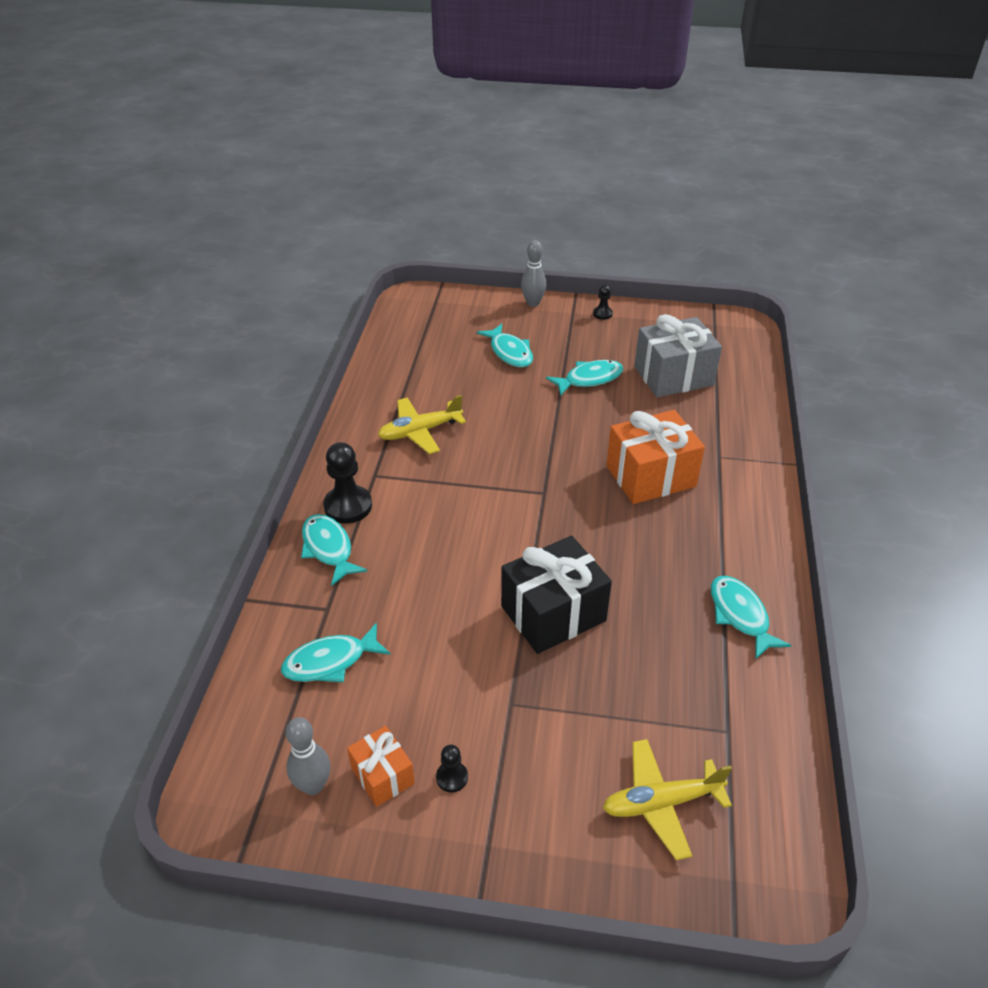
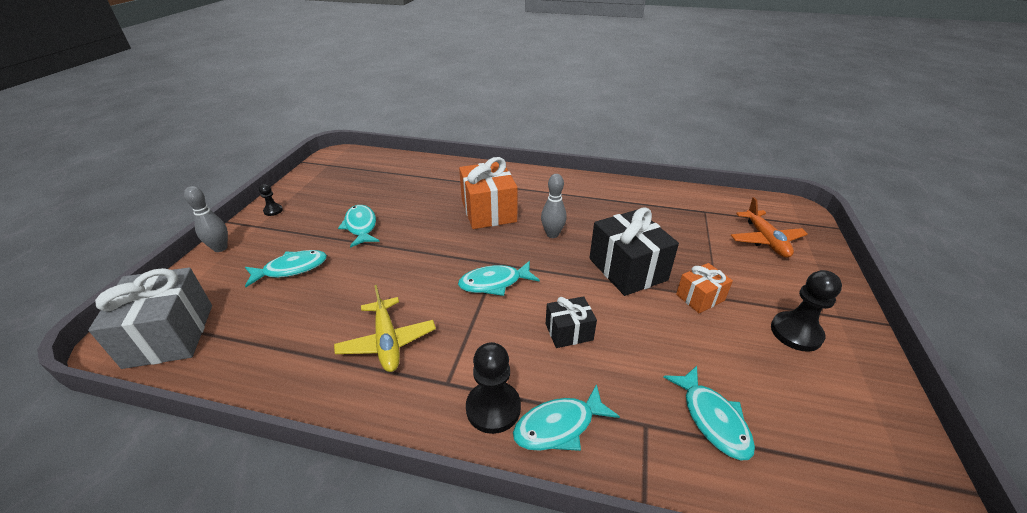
camera: 85 degrees left, 5 degrees down
grey bowling pin [286,717,331,795] -> grey bowling pin moved to [541,174,567,238]
orange gift [347,726,415,807] -> orange gift moved to [676,263,733,313]
black pawn [436,745,468,792] -> black pawn [771,270,842,352], size x1.94
yellow plane [603,739,732,860] -> orange plane [731,197,808,258]
grey gift [634,314,722,397] -> grey gift moved to [88,268,212,369]
turquoise fish [711,576,792,659] -> turquoise fish moved to [458,261,540,296]
none -> black gift [546,296,597,348]

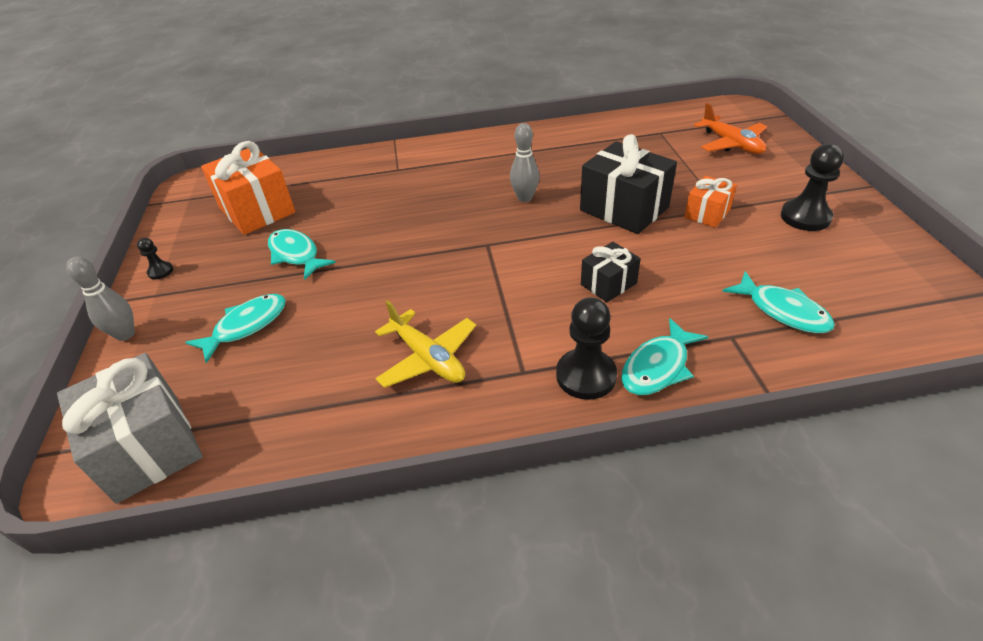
camera: 20 degrees left, 5 degrees up
turquoise fish [458,261,540,296] -> none
orange gift [459,157,518,229] -> orange gift moved to [201,141,295,235]

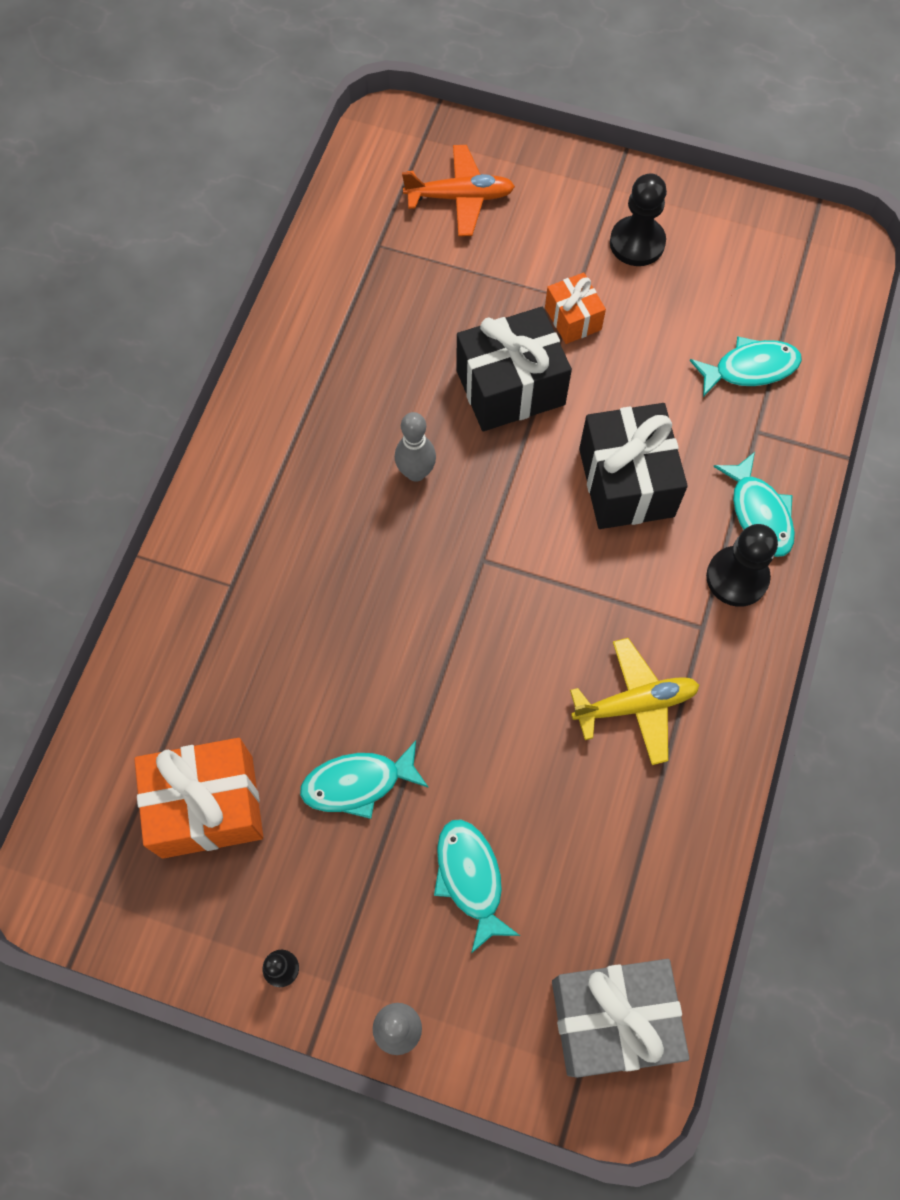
camera: 65 degrees left, 25 degrees up
black gift [581,242,641,302] -> black gift [579,403,688,529], size x1.82

